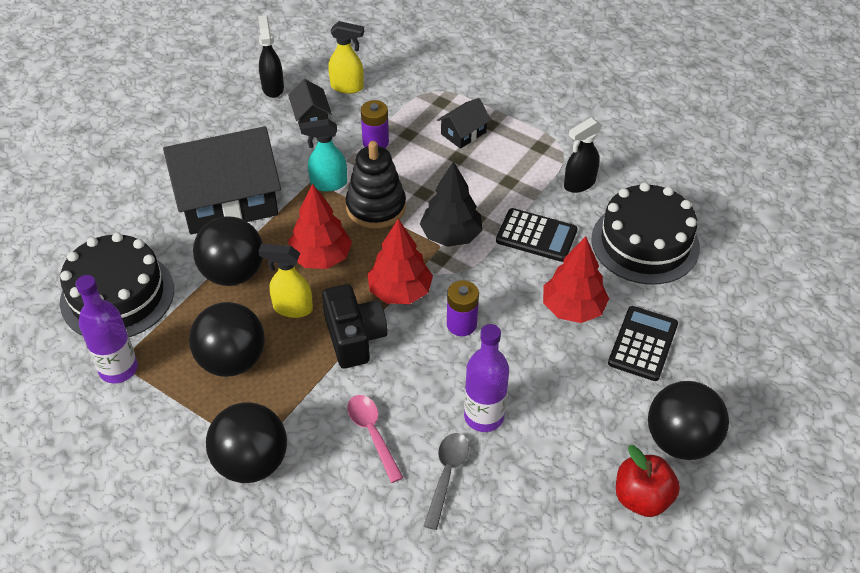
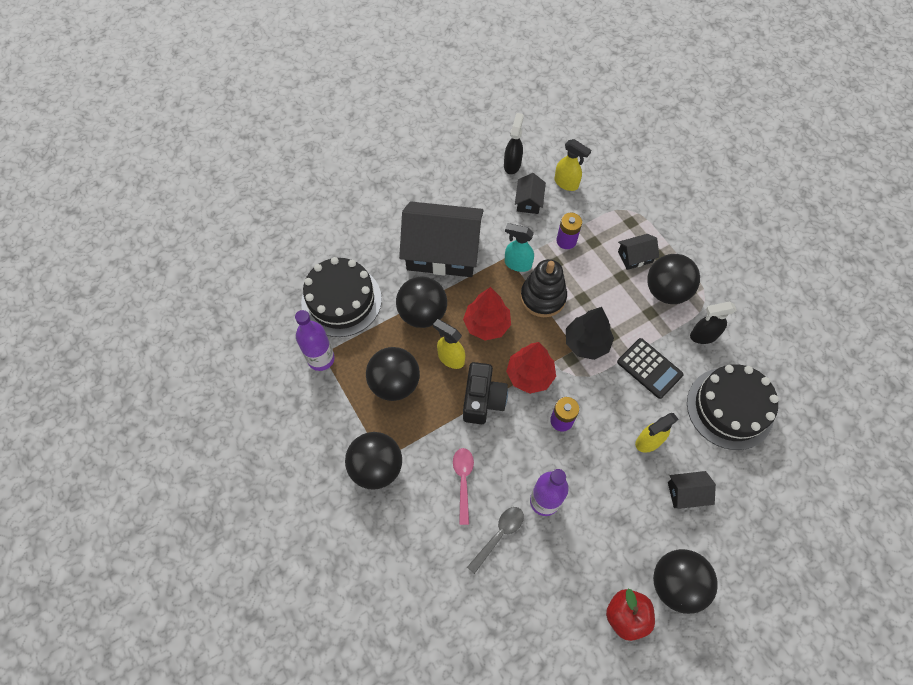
camera: 25 degrees right, 15 degrees up
red tree [543,236,609,323] -> yellow spray bottle [635,413,679,453]
black calculator [608,306,678,381] -> black house [668,471,716,509]
none -> black ball [647,254,700,304]

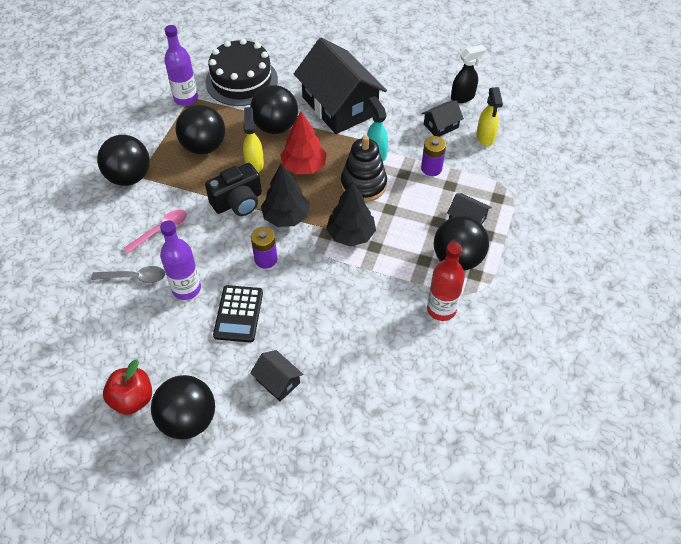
camera: 50 degrees right, 10 degrees down
red tree [506,342,556,394] -> black tree [261,163,310,227]
black calculator [617,338,684,399] -> black calculator moved to [213,285,263,342]
yellow spray bottle [635,413,679,453] -> none
black cake [687,364,779,450] -> none
black spray bottle [690,302,737,344] -> red bottle [427,242,465,321]

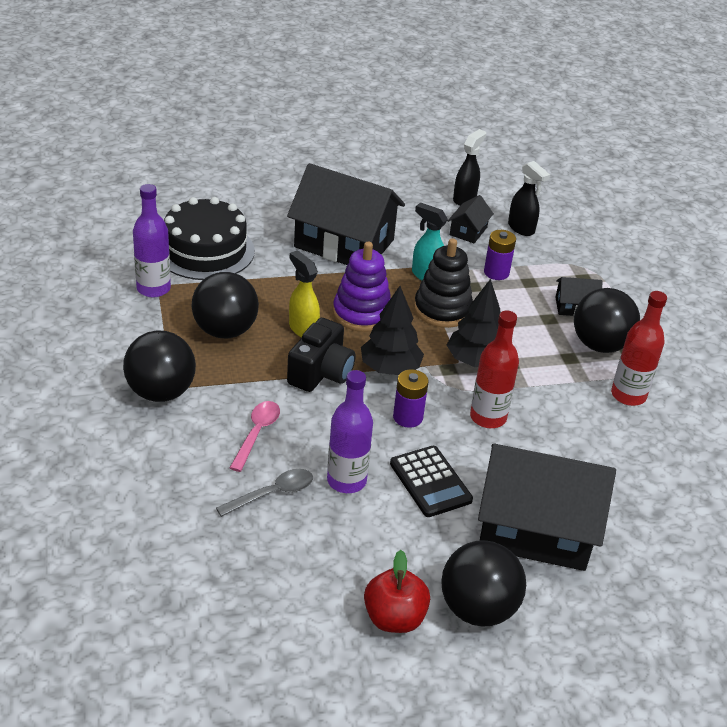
camera: 35 degrees left, 15 degrees down
black ball [250,85,298,134] -> none
black house [250,350,303,401] -> black house [478,444,616,571], size x2.31
red tree [280,111,327,174] -> purple stacking toy [333,242,391,332]
yellow spray bottle [477,87,503,146] -> black spray bottle [508,161,550,236]
none -> red bottle [470,310,519,428]

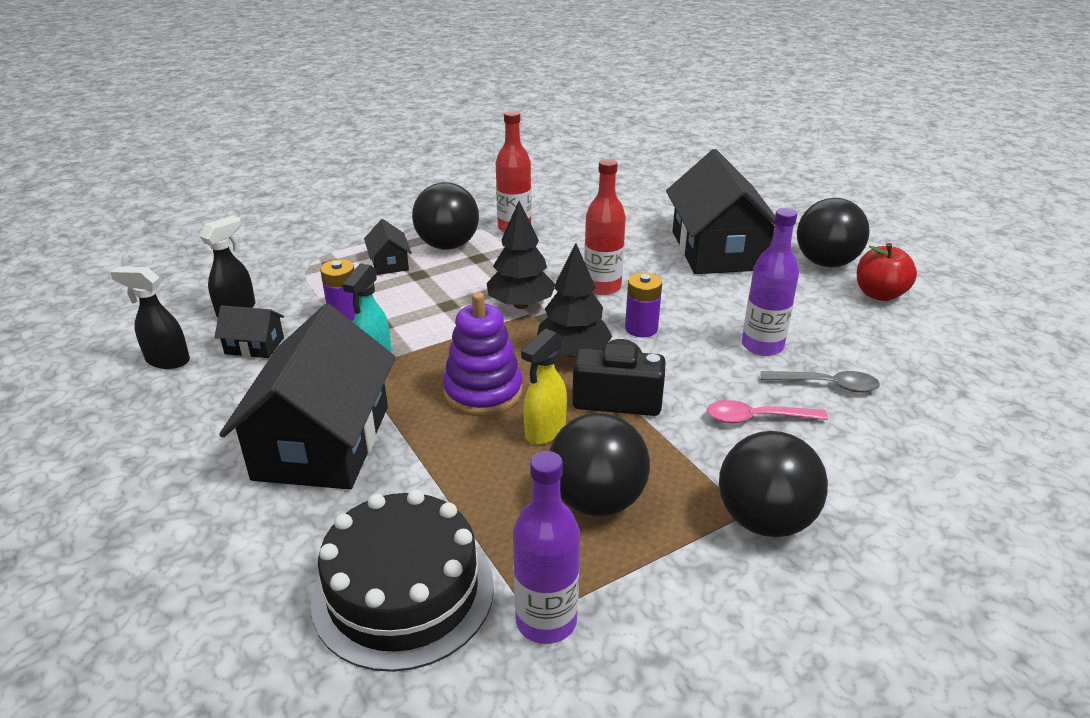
camera: 105 degrees left, 5 degrees down
grey spoon [216,469,313,517] -> grey spoon turned 150 degrees clockwise [761,371,880,392]
black calculator [390,446,473,517] -> none
black stacking toy [414,238,473,328] -> none

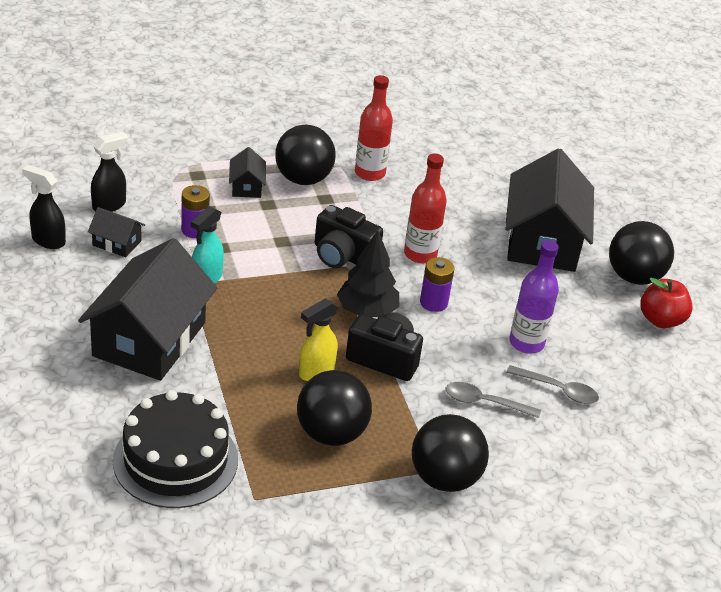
camera: 10 degrees right, 5 degrees up
purple stacking toy [443,292,523,416] -> none
black tree [487,201,556,309] -> black camera [315,205,383,268]
purple bottle [513,451,580,644] -> none
pink spoon [707,400,828,423] -> grey spoon [446,382,541,418]

